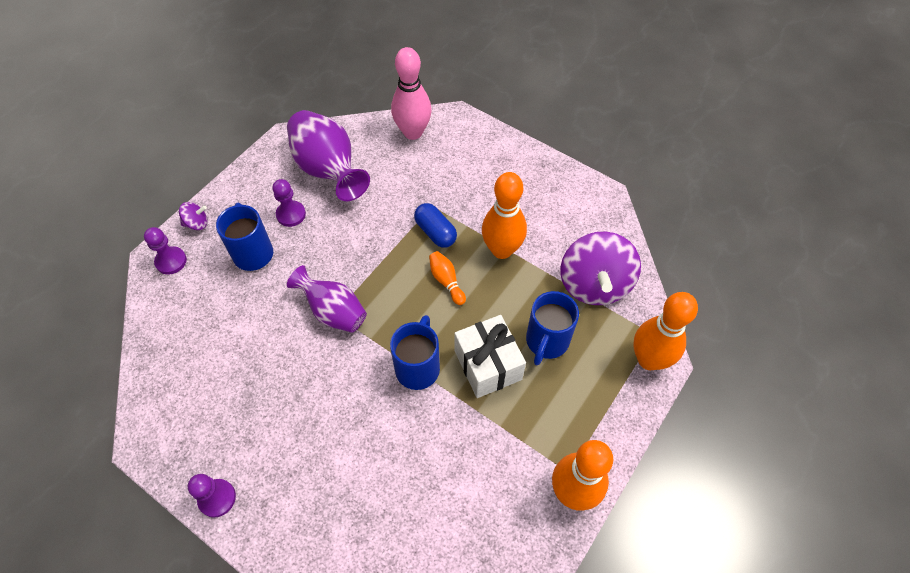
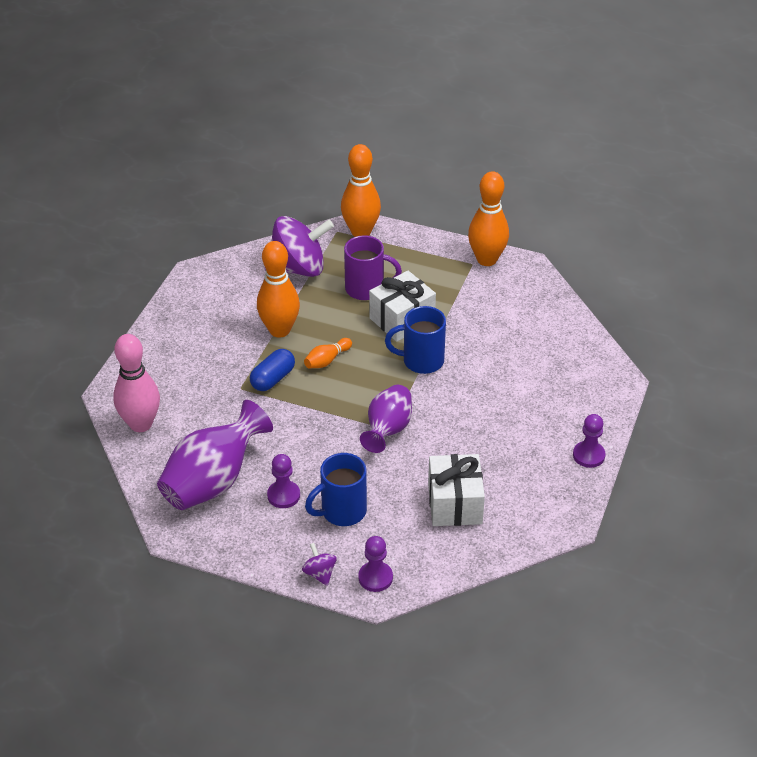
camera: 105 degrees left, 15 degrees down
blue mug [526,291,579,365] -> purple mug [344,235,402,300]
none -> white gift [428,454,485,526]

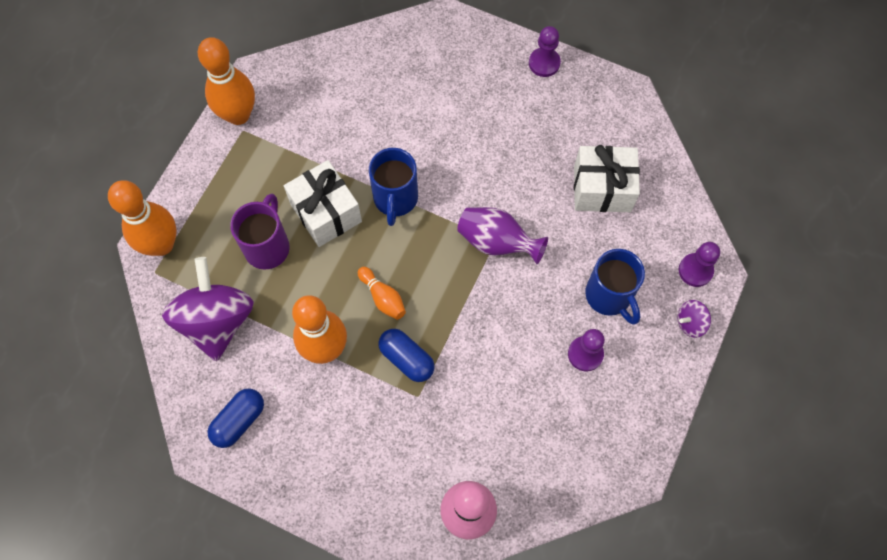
camera: 85 degrees left, 25 degrees up
purple vase [157,400,273,510] -> none
none -> blue capsule [208,388,264,448]

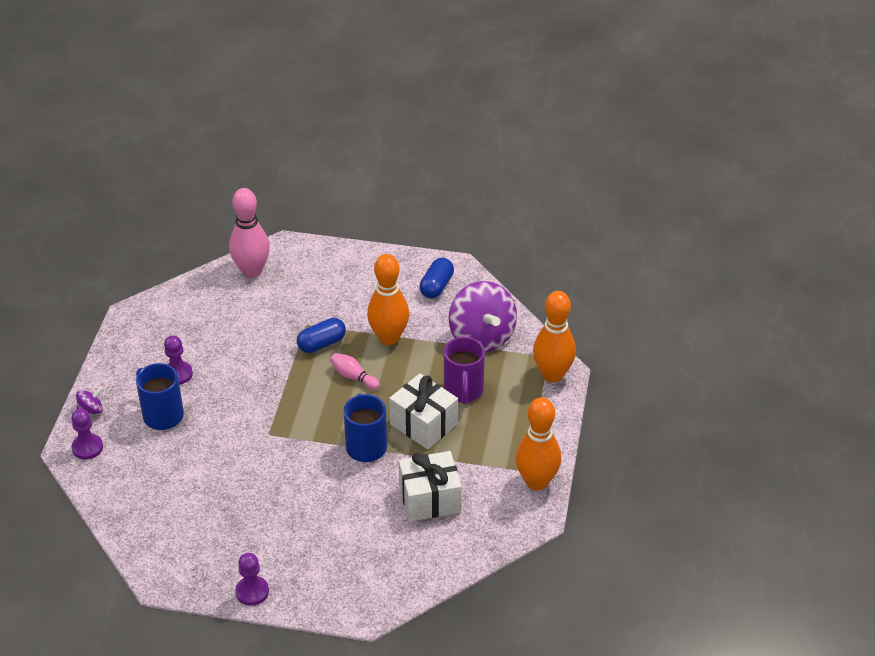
camera: 165 degrees right, 25 degrees down
orange bowling pin [358,267,406,320] -> pink bowling pin [330,353,380,390]
blue capsule [379,329,435,382] -> blue capsule turned 60 degrees counterclockwise [297,318,346,353]
purple vase [457,207,548,264] -> none
white gift [574,145,640,212] -> white gift moved to [398,451,462,522]

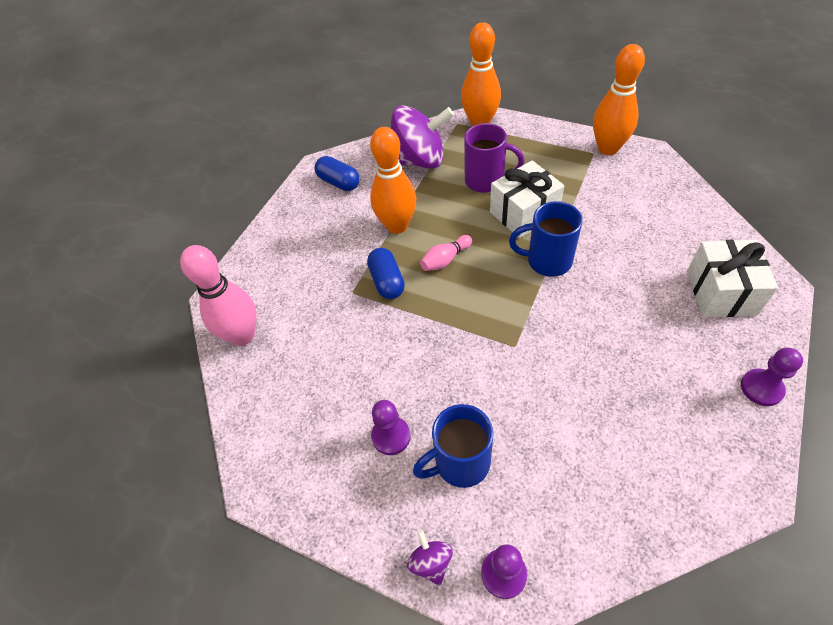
camera: 70 degrees left, 10 degrees up
white gift [398,451,462,522] -> white gift moved to [687,240,778,317]

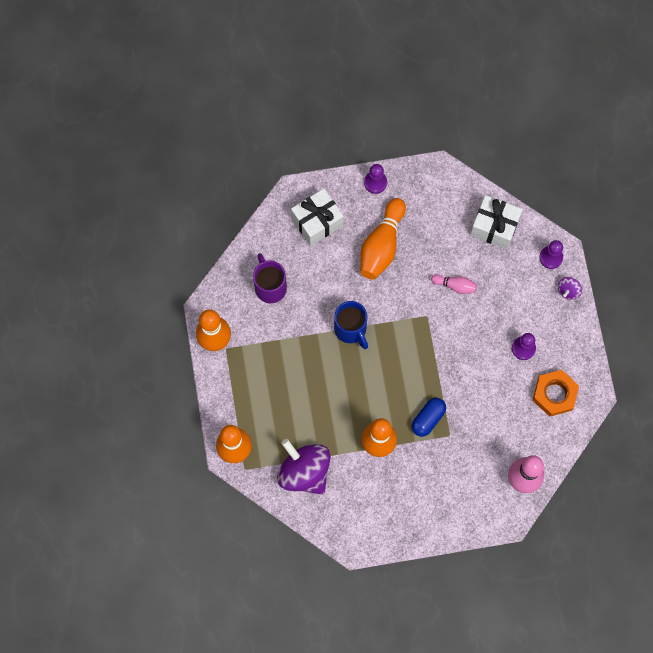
camera: 130 degrees left, 20 degrees up
blue capsule [315,156,360,191] -> none
blue mug [413,404,493,488] -> none
pink bowling pin [420,235,472,271] -> pink bowling pin moved to [431,274,477,294]
purple mug [464,123,525,193] -> purple mug moved to [253,253,287,303]
white gift [490,160,564,238] -> white gift moved to [470,195,523,249]
none -> orange bowling pin [360,198,406,280]
none -> orange nut [533,370,579,417]

